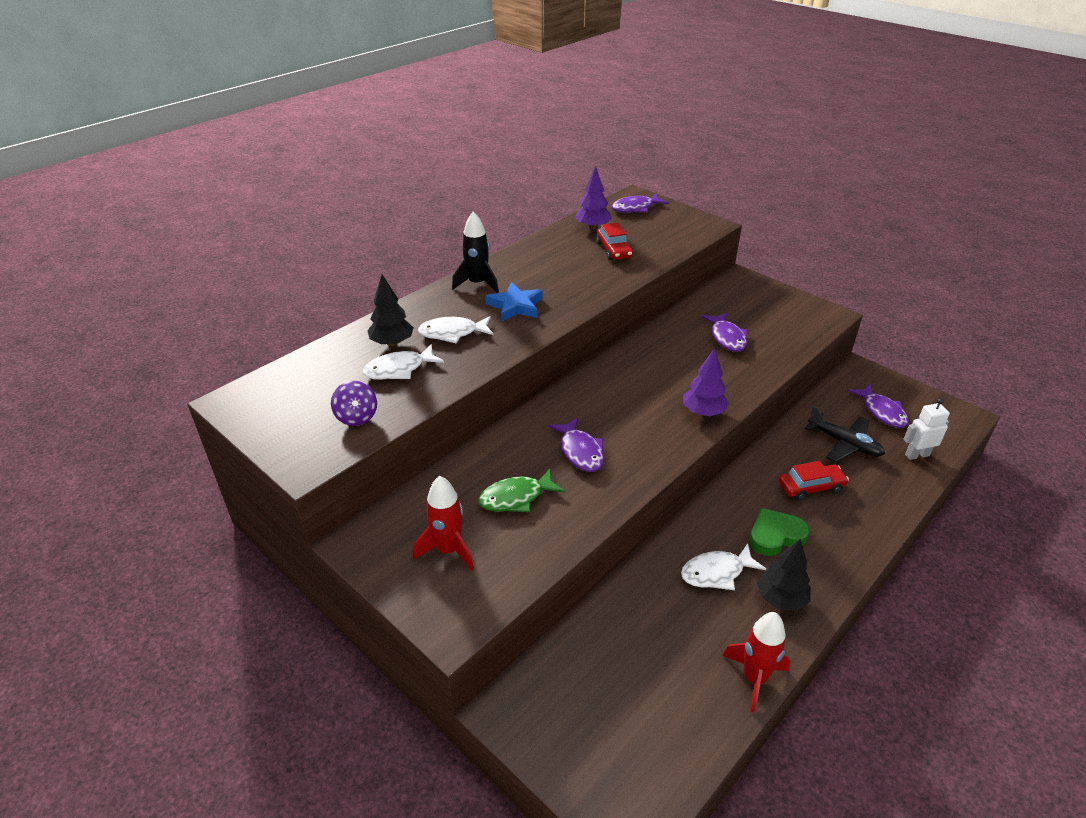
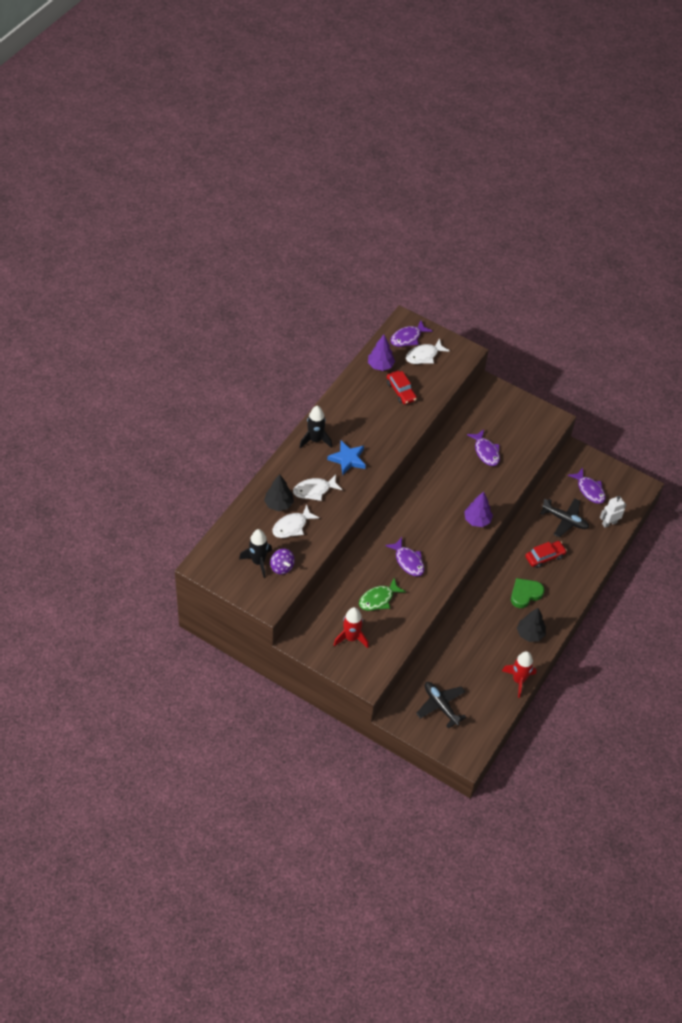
camera: 15 degrees left, 15 degrees up
white fish [681,543,766,590] -> white fish moved to [406,338,450,364]
none -> black rocket [239,529,272,578]
none -> black plane [416,682,467,728]

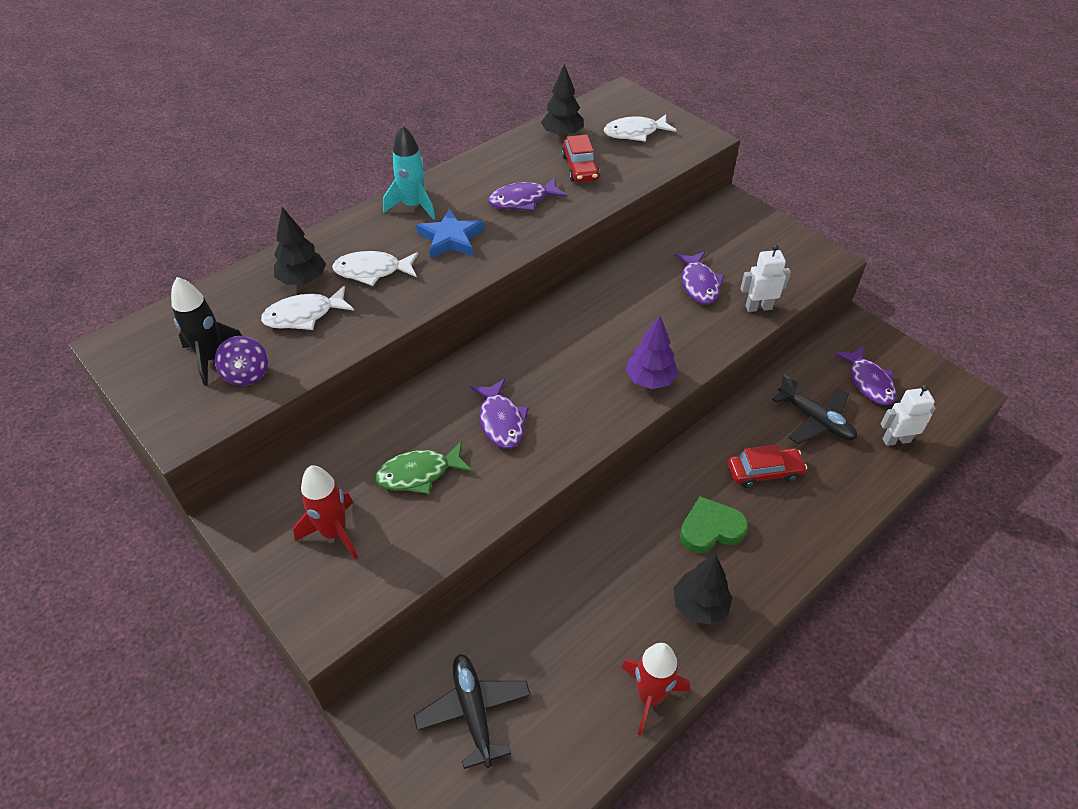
camera: 20 degrees right, 5 degrees down
black rocket [299,406,332,448] -> turquoise rocket [383,125,436,220]
purple tree [368,335,395,371] -> black tree [541,64,584,138]
purple fish [390,320,433,347] -> purple fish moved to [488,177,567,211]
none -> white robot [740,244,791,312]

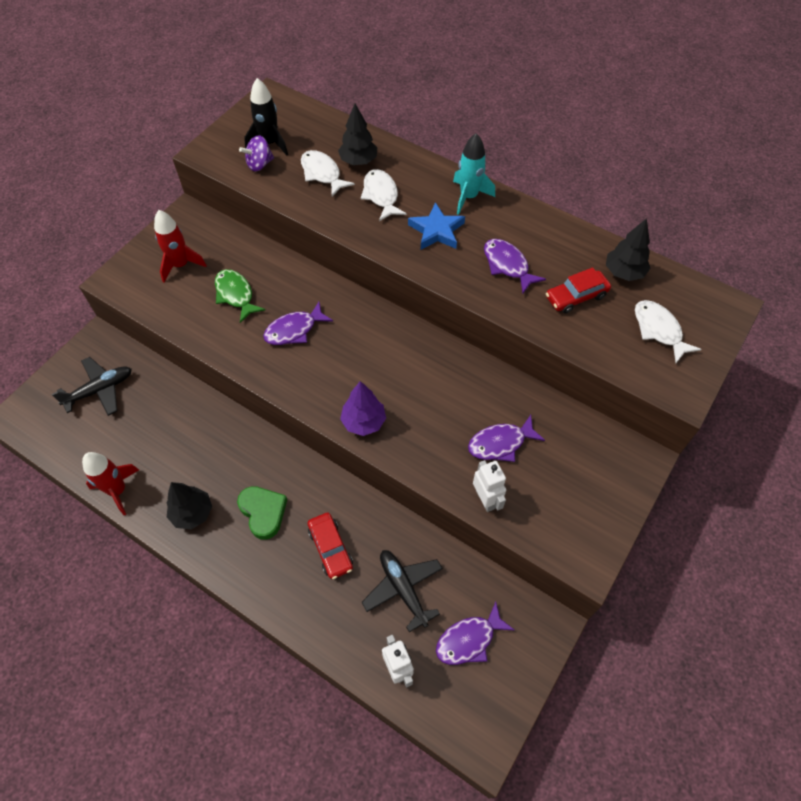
camera: 75 degrees right, 10 degrees up
black plane [772,374,857,444] -> black plane turned 120 degrees clockwise [361,550,443,632]

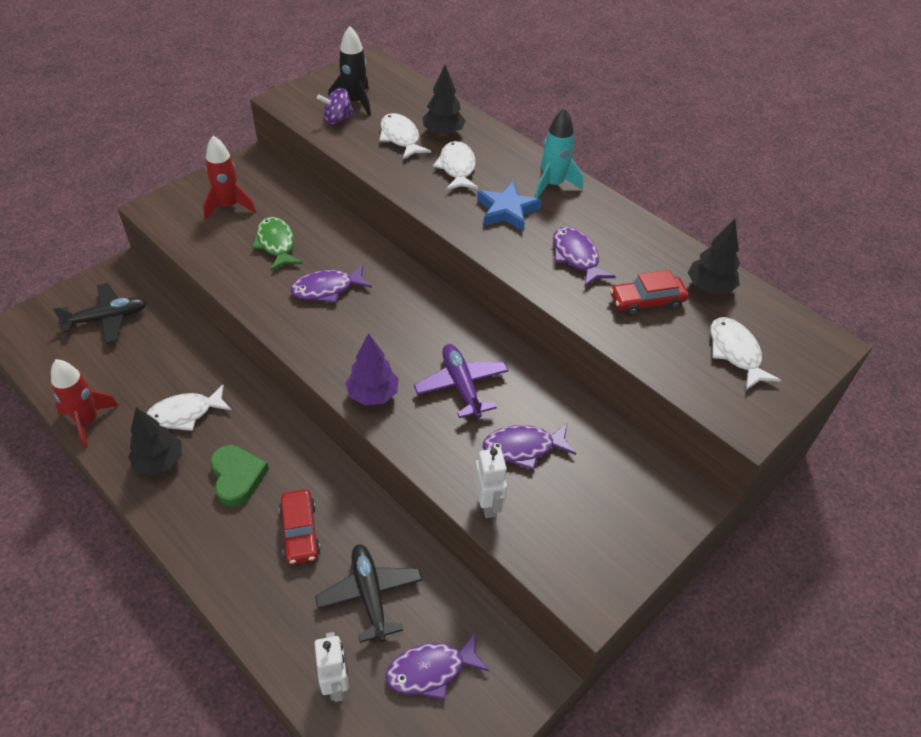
camera: 10 degrees right, 10 degrees down
none -> white fish [146,385,231,431]
none -> purple plane [414,344,508,418]

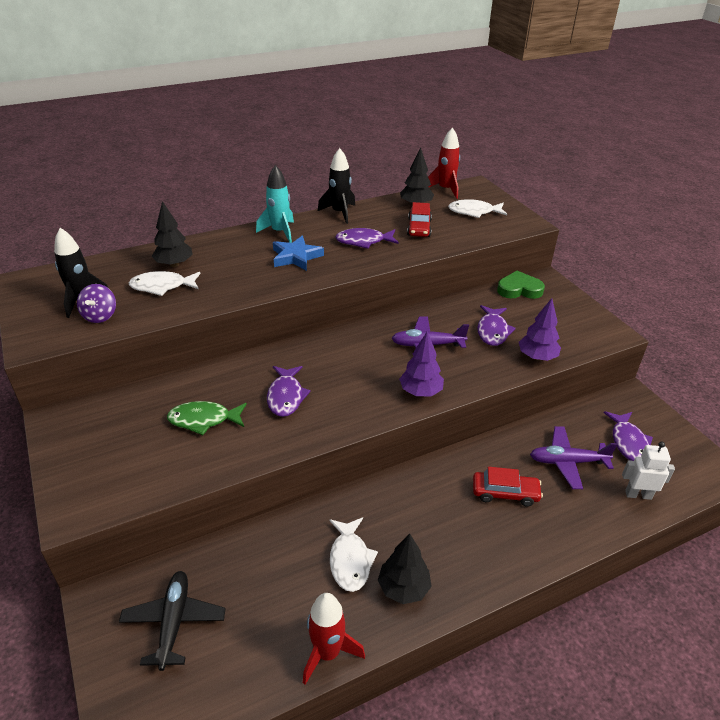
camera: 70 degrees left, 10 degrees down
red rocket [203,136,256,219] -> red rocket moved to [428,127,460,199]
green heart [210,445,269,507] -> green heart moved to [497,271,545,299]
black plane [315,544,422,643] -> purple plane [530,426,617,489]
white fish [433,141,478,190] -> none
white robot [474,448,507,518] -> purple tree [519,298,561,361]
none -> black rocket [318,148,355,224]

